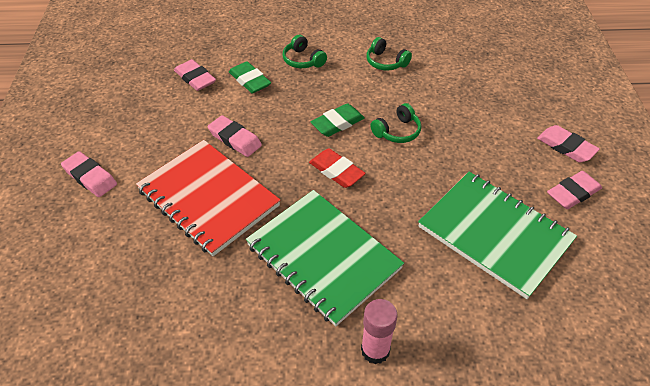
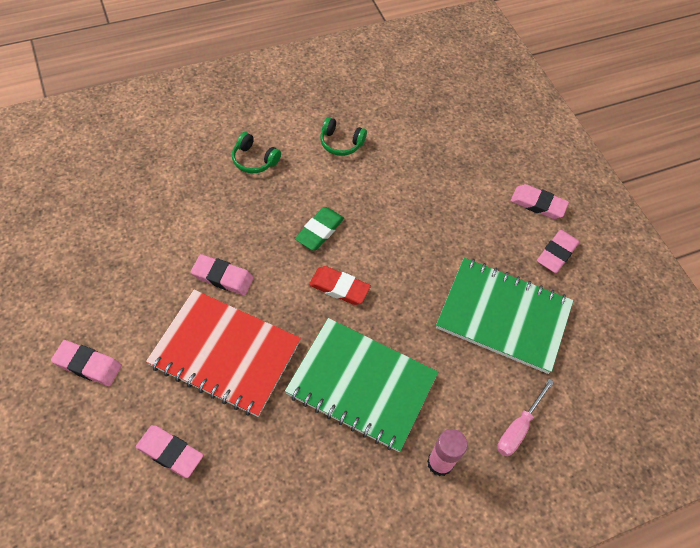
camera: 25 degrees left, 10 degrees up
pink eraser [174,59,216,91] -> pink eraser moved to [136,425,203,478]
green eraser [229,61,271,94] -> none
green headphones [370,103,422,143] -> none
none -> pink screwdriver [497,379,554,456]

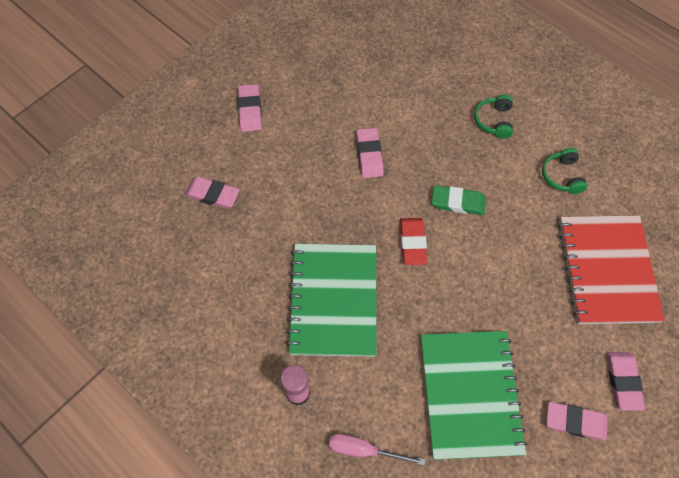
camera: 70 degrees right, 5 degrees up
pink eraser [136,425,203,478] -> pink eraser turned 75 degrees counterclockwise [184,176,240,209]
red notebook [146,290,301,417] -> red notebook moved to [558,215,665,324]

